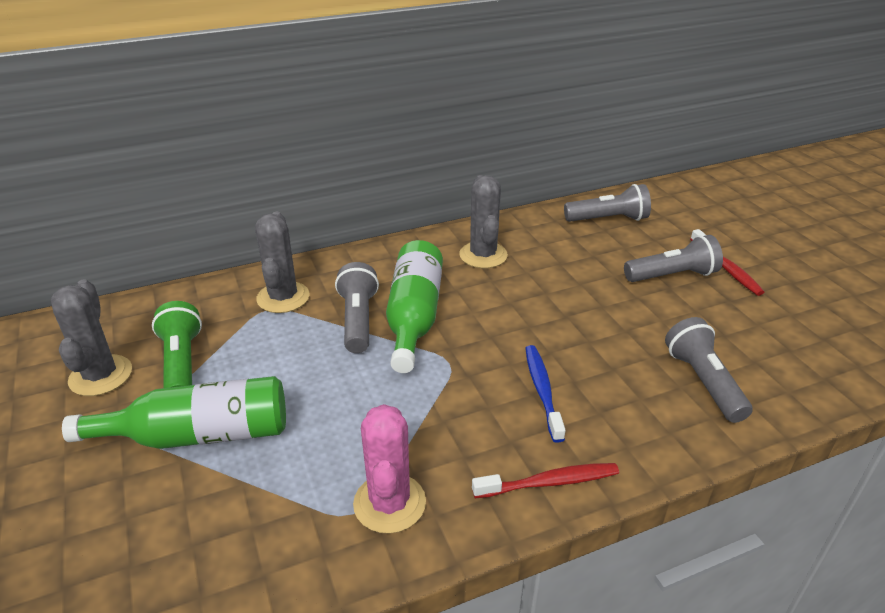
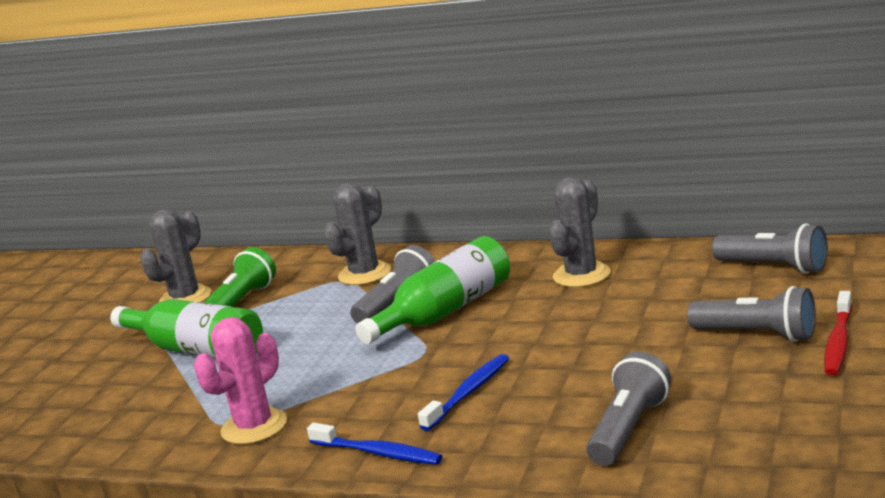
camera: 45 degrees right, 15 degrees down
red toothbrush [472,463,619,498] -> blue toothbrush [307,423,442,465]

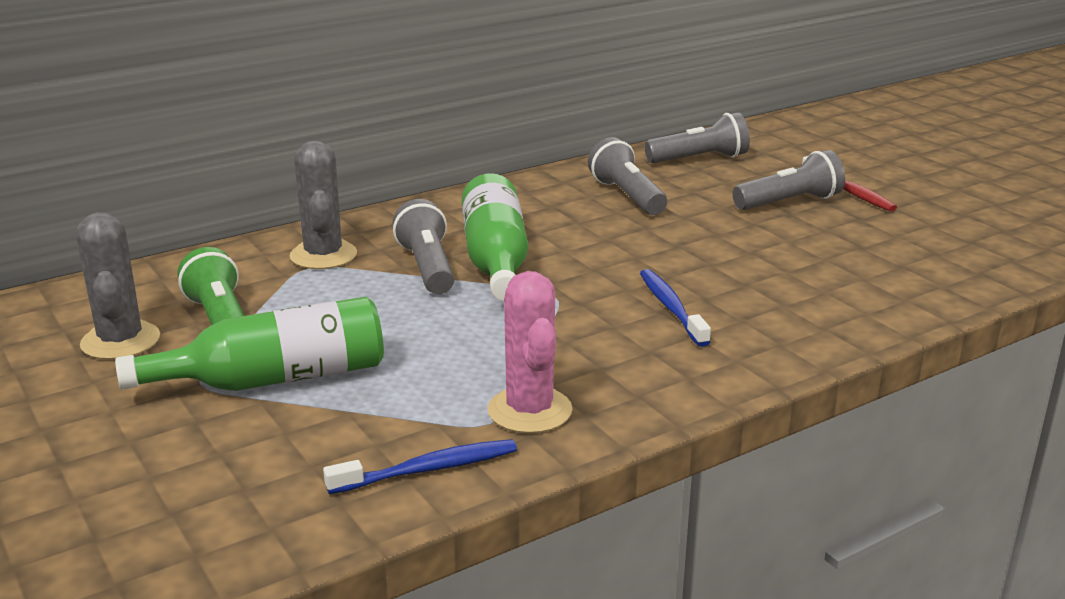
camera: 55 degrees left, 5 degrees up
blue toothbrush [307,423,442,465] -> blue toothbrush moved to [323,439,517,494]
grey cactus [549,177,611,287] -> none
grey flashlight [586,351,671,466] -> grey flashlight moved to [588,137,667,215]

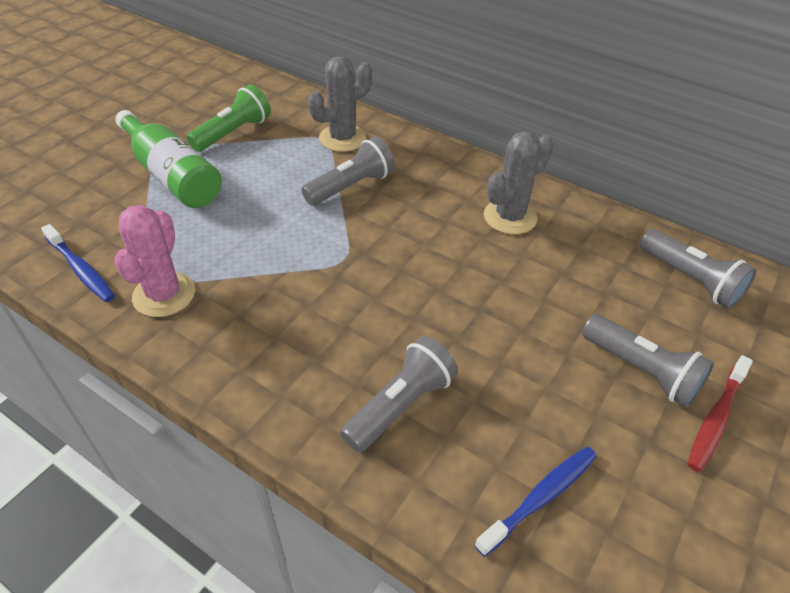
camera: 65 degrees right, 20 degrees up
grey cactus [76,212,160,360] -> grey cactus moved to [484,132,553,234]
green bottle [462,173,528,301] -> none
pink cactus [487,271,573,433] -> pink cactus turned 45 degrees counterclockwise [114,205,195,317]
grey flashlight [588,137,667,215] -> grey flashlight moved to [340,336,458,453]
blue toothbrush [640,269,711,347] -> blue toothbrush moved to [475,447,597,557]

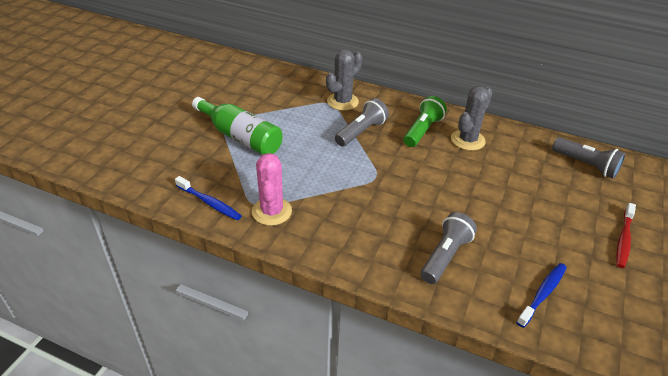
camera: 10 degrees left, 5 degrees down
green flashlight [187,85,271,152] -> green flashlight moved to [404,96,447,147]
grey flashlight [582,314,714,408] -> none

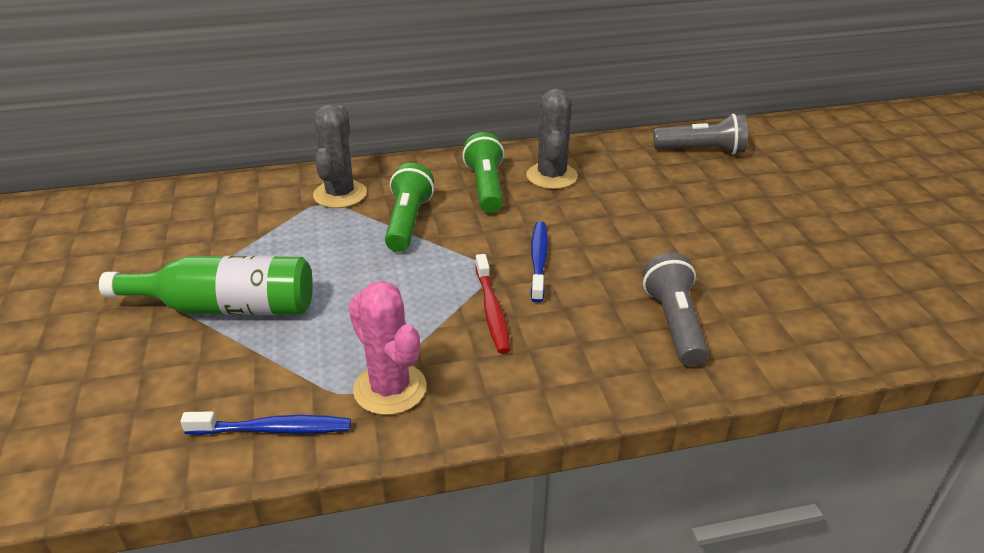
camera: 35 degrees left, 5 degrees down
grey flashlight [335,98,389,146] -> green flashlight [385,163,434,252]
blue toothbrush [516,263,567,328] -> blue toothbrush moved to [531,221,548,303]
red toothbrush [616,203,636,268] -> red toothbrush moved to [475,254,510,354]

